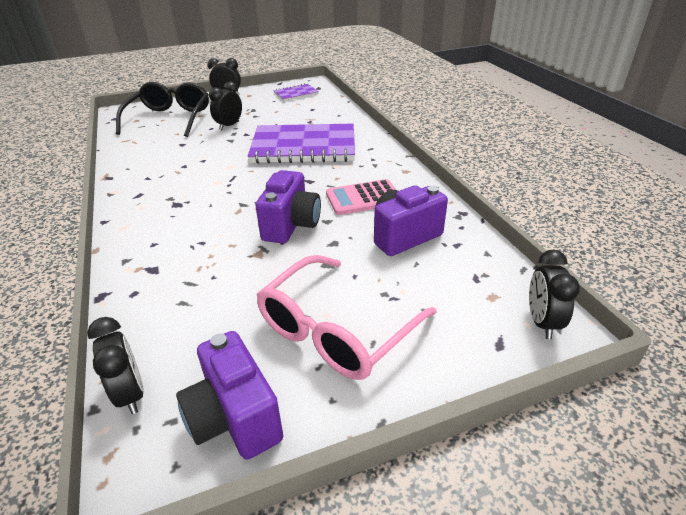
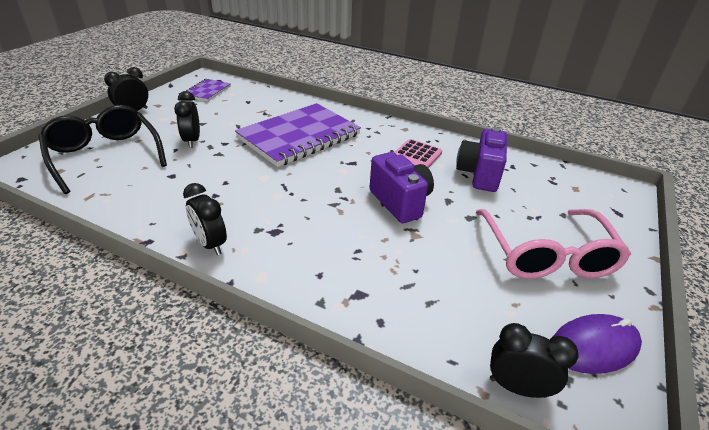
camera: 45 degrees left, 0 degrees up
purple camera [176,331,283,460] -> purple mouse [553,314,642,374]
black clock [529,249,580,339] -> black clock moved to [183,183,227,255]

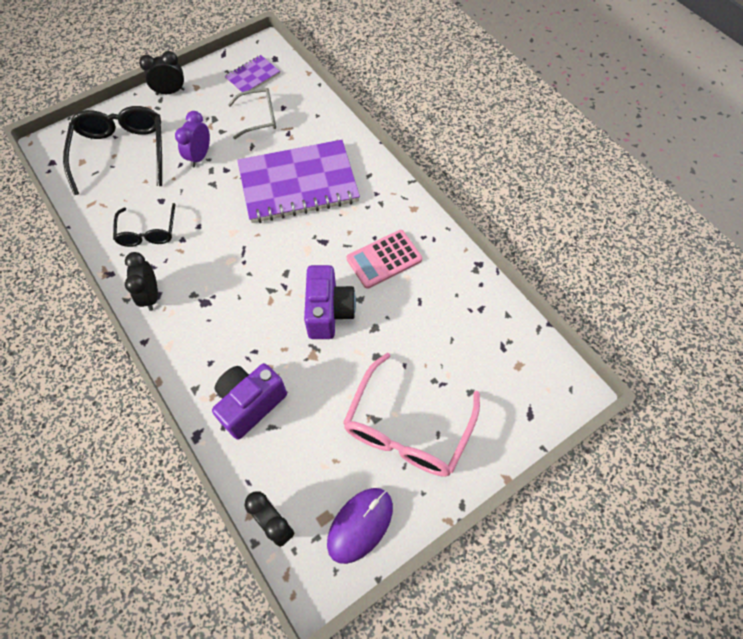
camera: 30 degrees right, 25 degrees up
black clock [174,91,200,148] -> purple clock [175,111,210,167]
purple camera [456,127,507,192] -> purple camera moved to [212,363,287,440]
purple mouse [553,314,642,374] -> purple mouse turned 60 degrees counterclockwise [327,488,393,564]
none -> black glasses [113,203,176,247]
none -> grey glasses [228,88,276,139]

